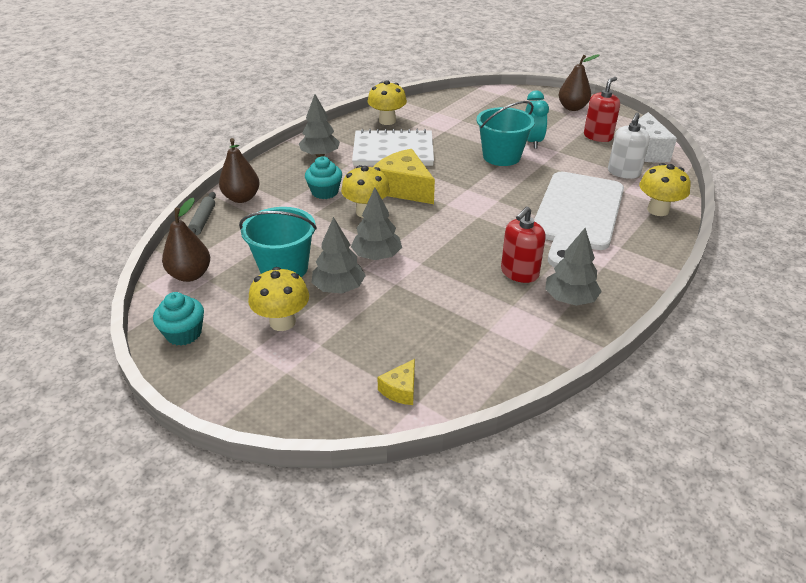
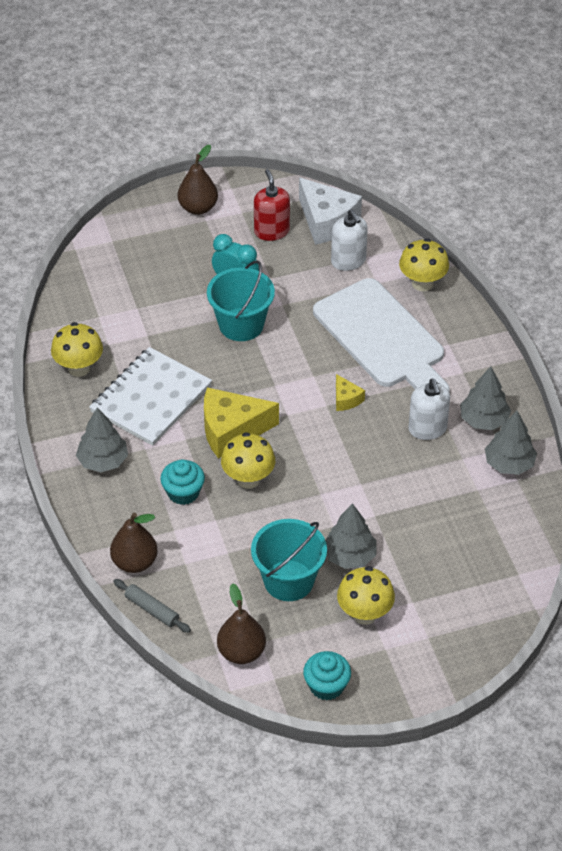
camera: 55 degrees left, 10 degrees up
grey tree [351,187,402,260] -> grey tree moved to [485,411,537,475]
yellow cheese [377,359,415,405] -> yellow cheese moved to [336,374,365,411]
red soap dispenser [501,206,546,283] -> white soap dispenser [408,379,450,440]

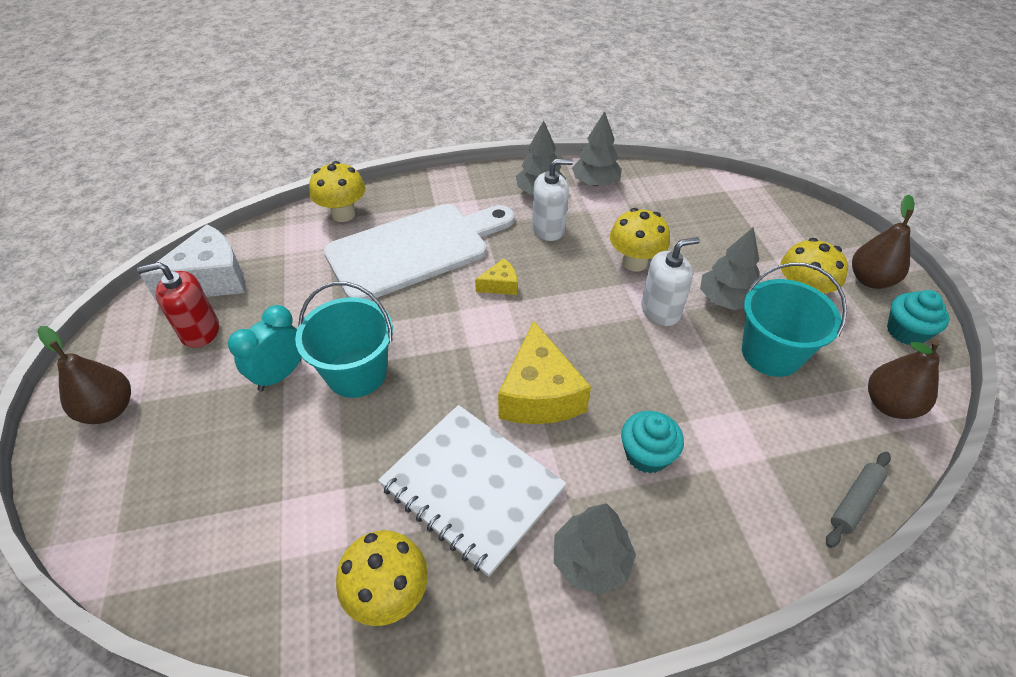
camera: 85 degrees left, 0 degrees up
brown pear [110,513,158,573] -> brown pear moved to [852,194,915,289]
yellow mushroom [221,432,275,489] -> yellow mushroom moved to [610,208,670,271]
white soap dispenser [331,209,368,271] -> white soap dispenser moved to [641,237,700,326]

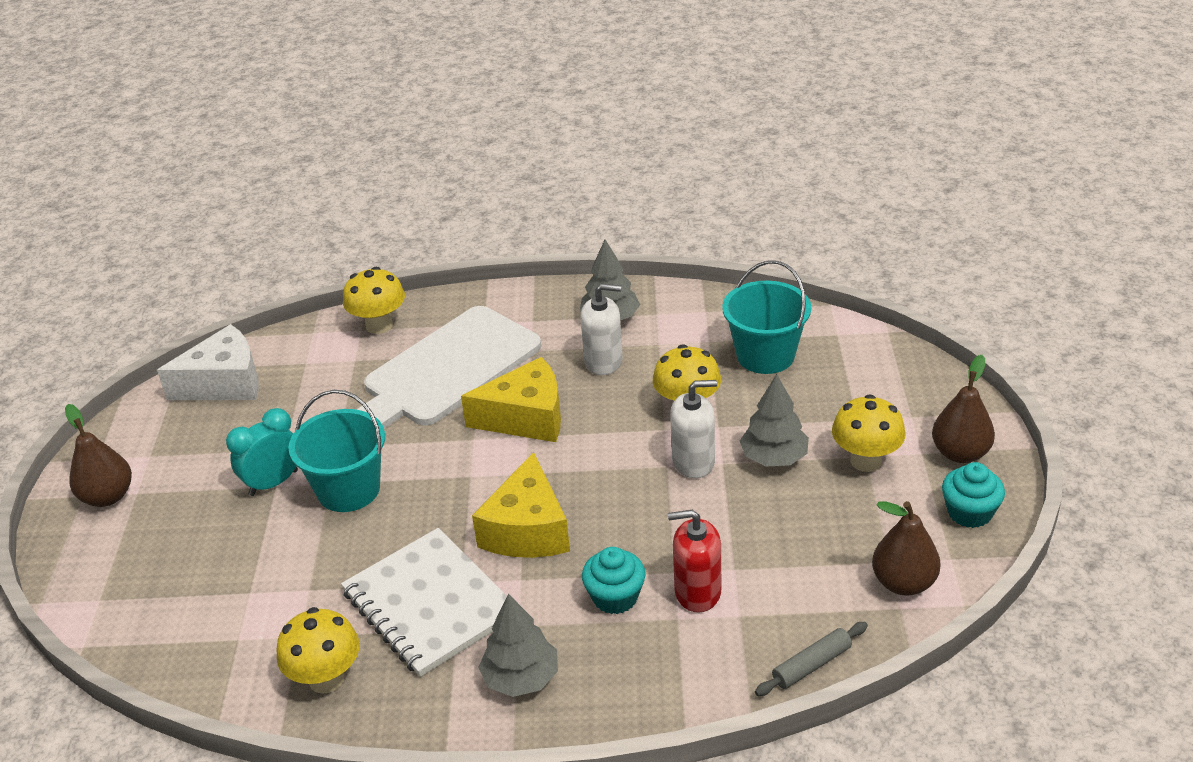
camera: 15 degrees right, 10 degrees down
red soap dispenser [137,262,219,348] -> red soap dispenser moved to [668,510,721,613]
white cutting board [324,204,514,300] -> white cutting board turned 150 degrees clockwise [356,306,541,429]
yellow cheese [475,258,517,295] -> yellow cheese [461,357,561,442], size x2.05
grey tree [572,111,622,186] -> none
turquoise bucket [742,263,847,377] -> turquoise bucket moved to [722,260,811,374]

